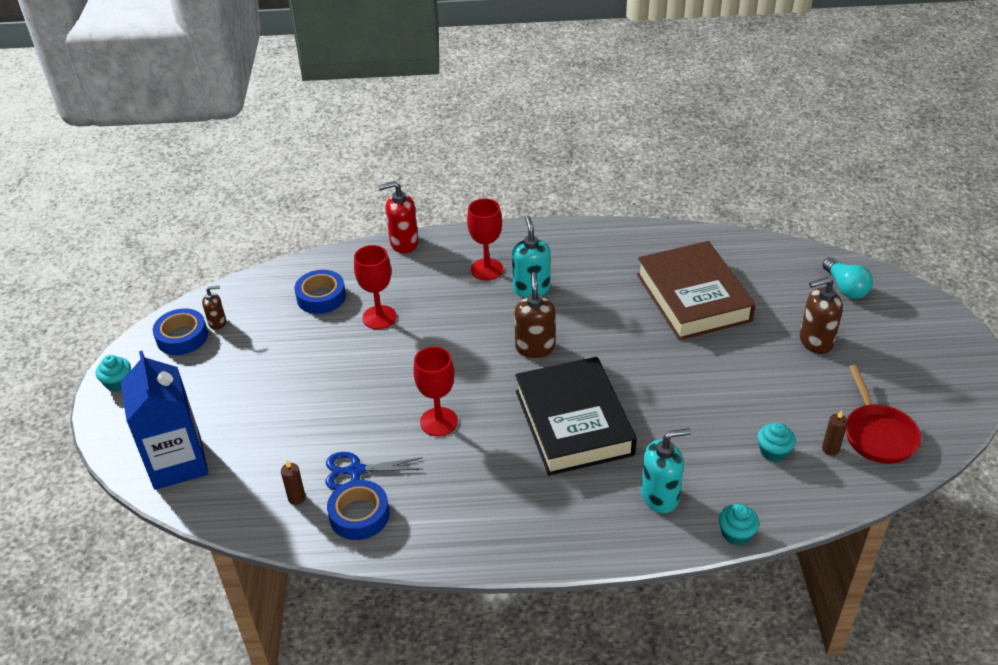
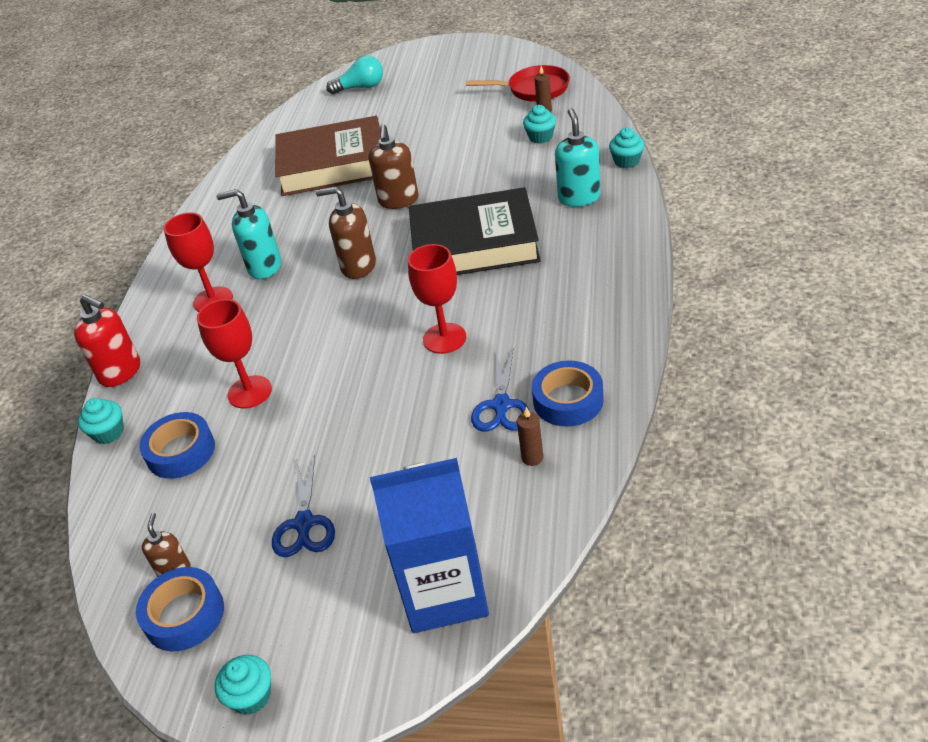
camera: 75 degrees left, 0 degrees up
red soap dispenser [378,181,418,253] -> red soap dispenser turned 60 degrees counterclockwise [74,294,140,387]
brown soap dispenser [800,277,843,354] -> brown soap dispenser moved to [369,124,419,209]
none -> turquoise cupcake [78,398,124,444]
none -> blue scissors [272,455,335,557]

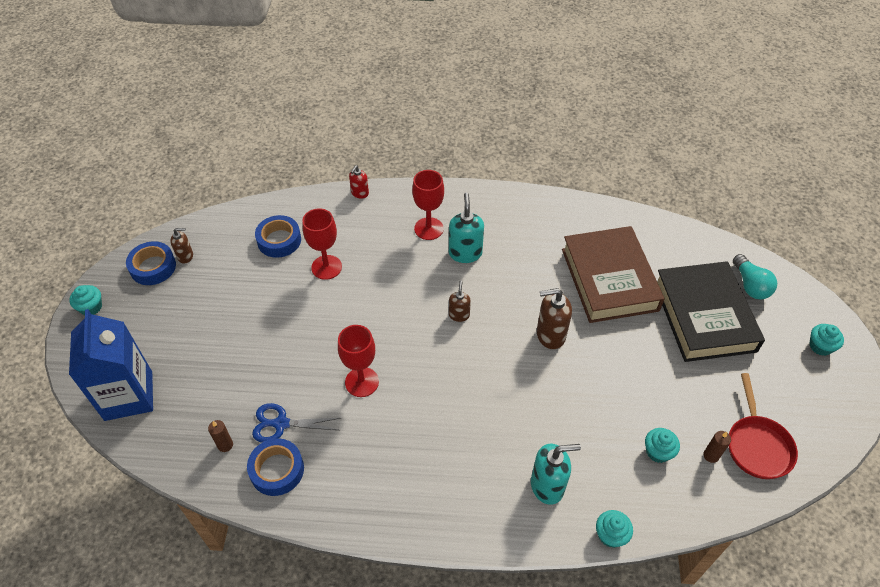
camera: 80 degrees right, 10 degrees up
red soap dispenser [74,294,140,387] -> red soap dispenser [349,165,369,199], size x0.59
turquoise cupcake [78,398,124,444] -> turquoise cupcake moved to [810,324,844,356]
blue scissors [272,455,335,557] -> none
brown soap dispenser [316,187,376,279] -> brown soap dispenser [449,281,471,322], size x0.59
black book [409,187,541,275] -> black book moved to [657,261,765,362]

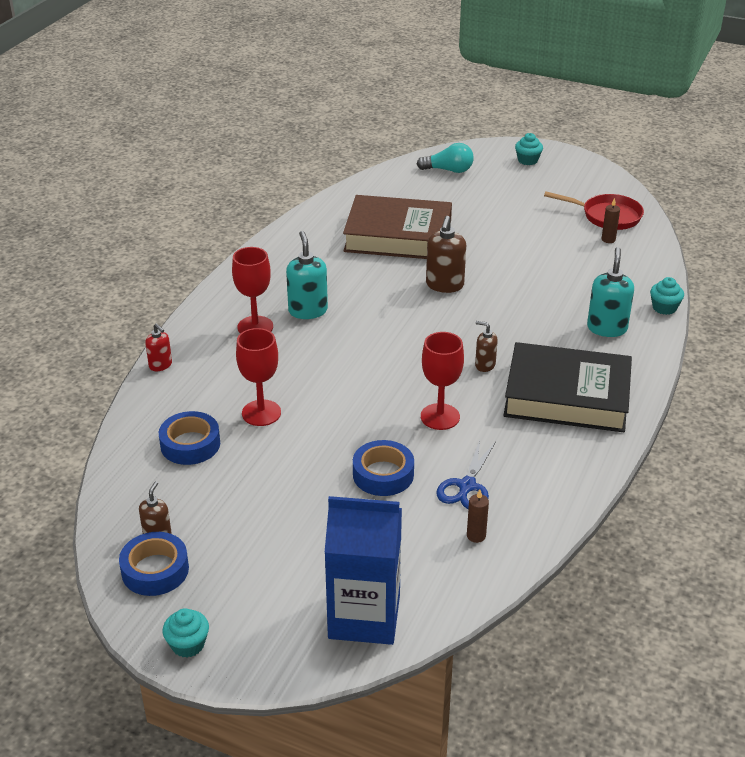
camera: 70 degrees left, 15 degrees down
blue tape [247,438,304,496] -> blue tape moved to [353,440,414,496]
turquoise soap dispenser [449,193,484,263] -> turquoise soap dispenser turned 60 degrees clockwise [286,231,328,319]
brown soap dispenser [449,281,471,322] -> brown soap dispenser moved to [475,321,498,372]
turquoise cupcake [645,428,680,463] -> none
black book [657,261,765,362] -> black book moved to [503,342,632,432]

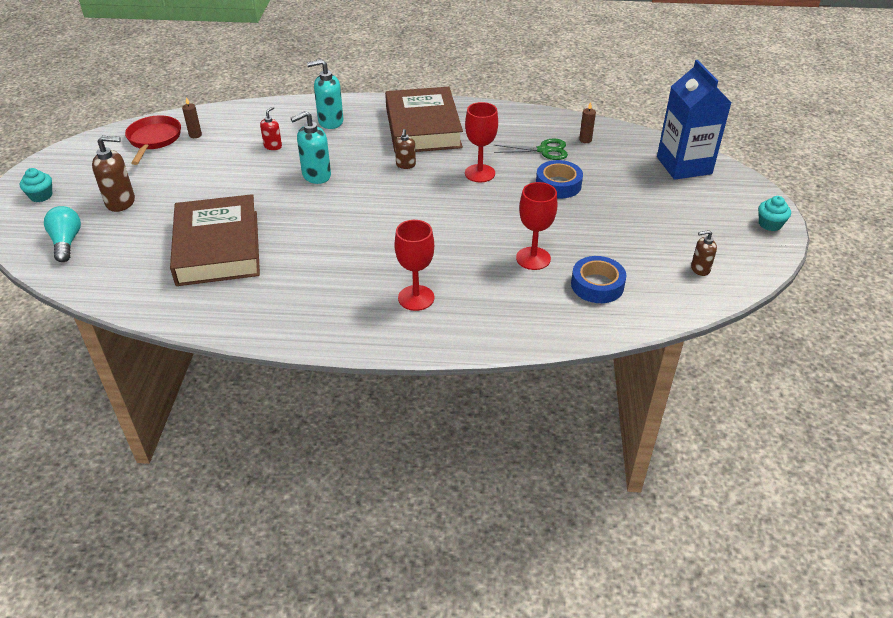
camera: 110 degrees left, 5 degrees up
blue tape [119,532,189,596] -> none
red soap dispenser [145,324,172,371] -> red soap dispenser moved to [260,106,282,150]
turquoise soap dispenser [286,231,328,319] -> turquoise soap dispenser moved to [291,111,331,184]
brown soap dispenser [426,216,466,293] -> brown soap dispenser moved to [92,136,135,212]
blue scissors [436,440,496,509] -> green scissors [494,139,568,160]
black book [503,342,632,432] -> brown book [385,87,463,152]
turquoise cupcake [650,277,684,315] -> none

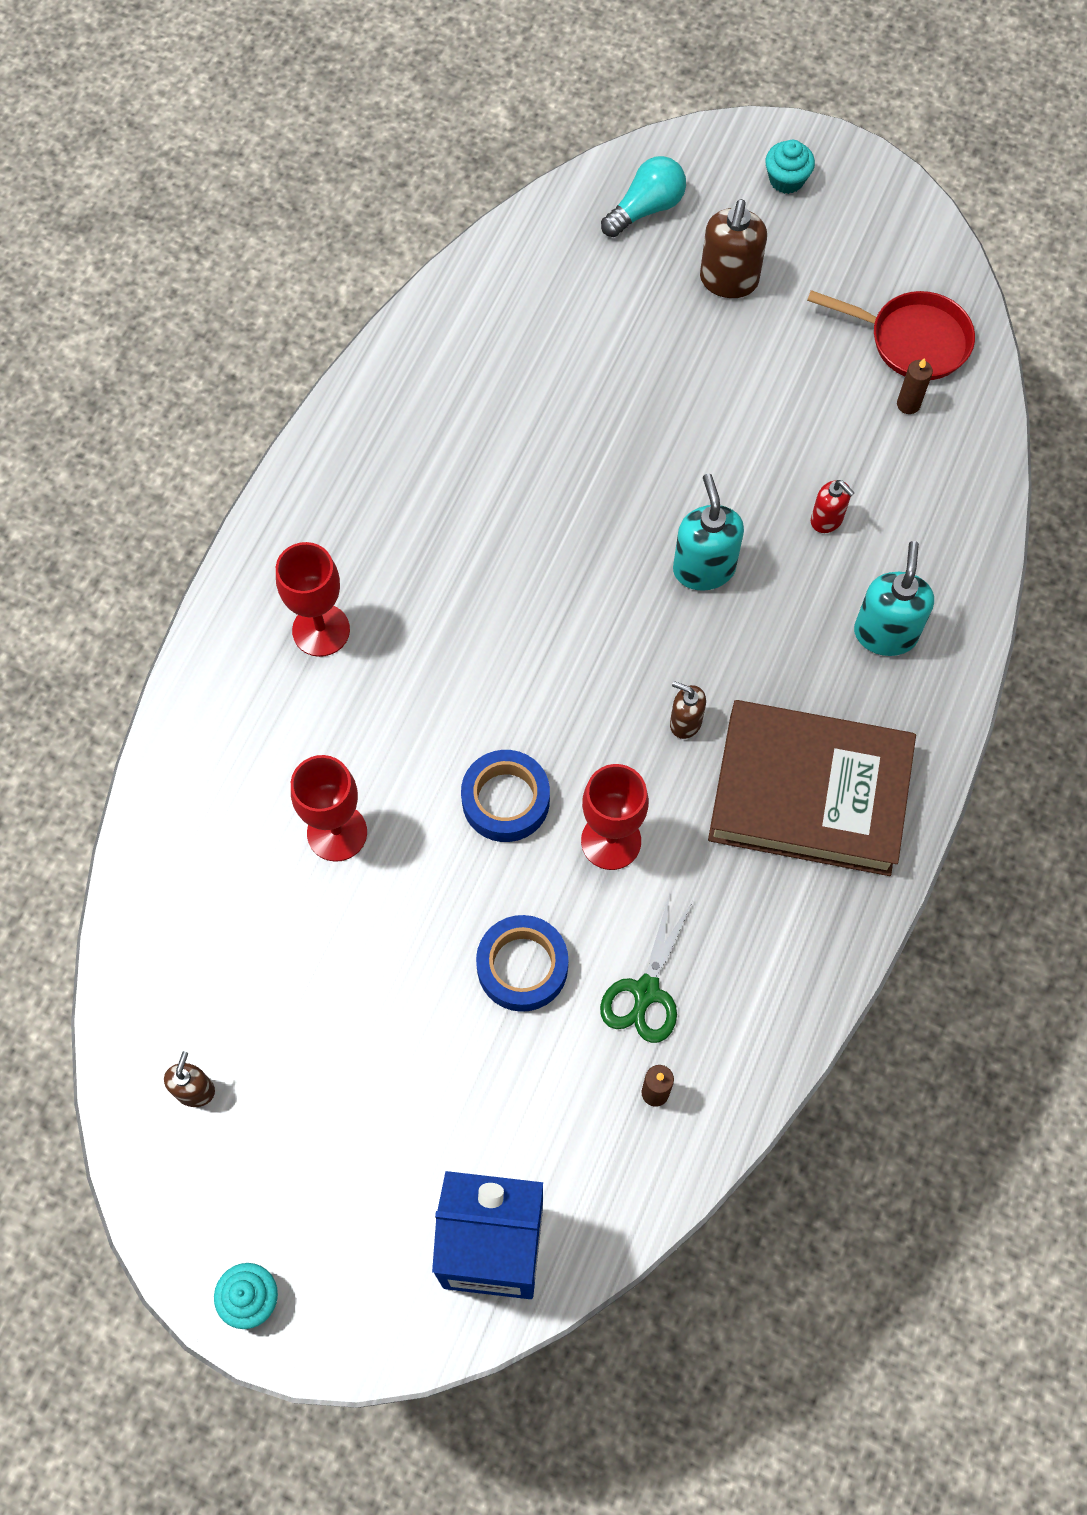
camera: 110 degrees right, 25 degrees up
turquoise light bulb [44,206,81,262] -> turquoise light bulb turned 45 degrees counterclockwise [601,156,686,237]
brown book [170,194,260,286] -> none
blue tape [571,256,627,303] -> blue tape moved to [461,750,550,842]

